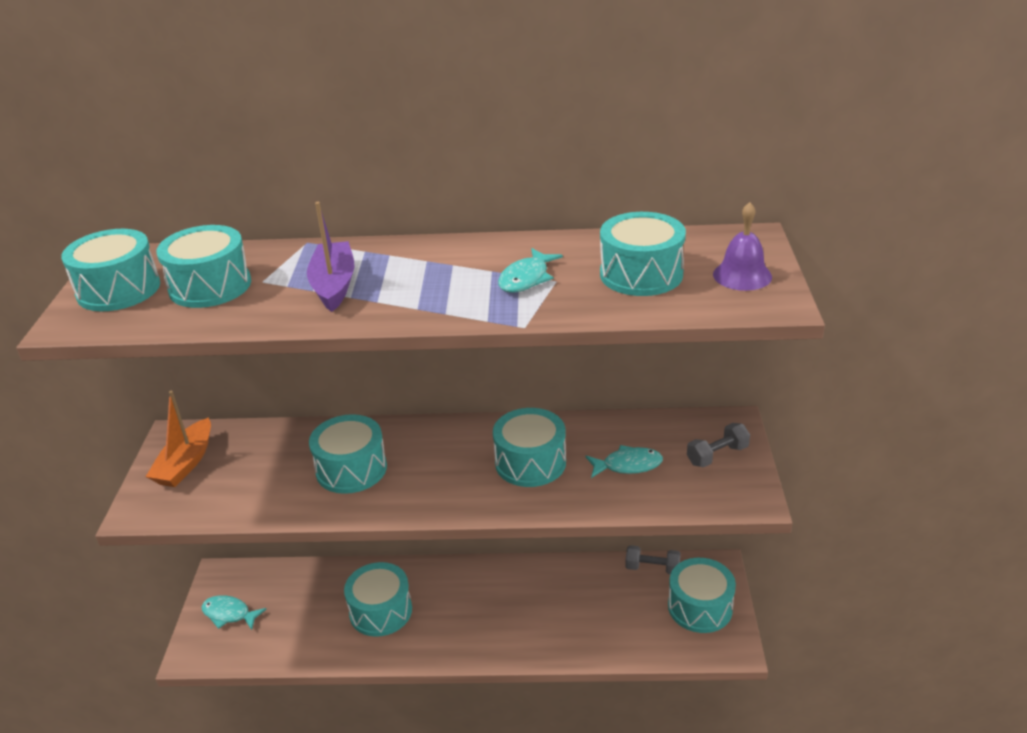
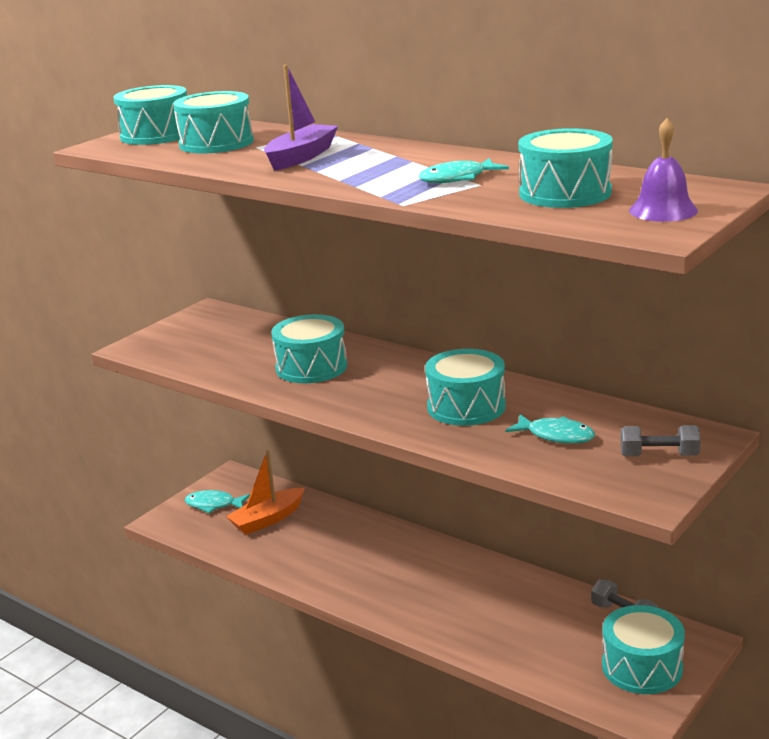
camera: 35 degrees right, 10 degrees down
orange boat [146,391,211,487] -> orange boat moved to [226,450,305,535]
turquoise fish [201,595,267,630] -> turquoise fish turned 45 degrees counterclockwise [185,490,250,513]
turquoise drum [344,562,412,637] -> none

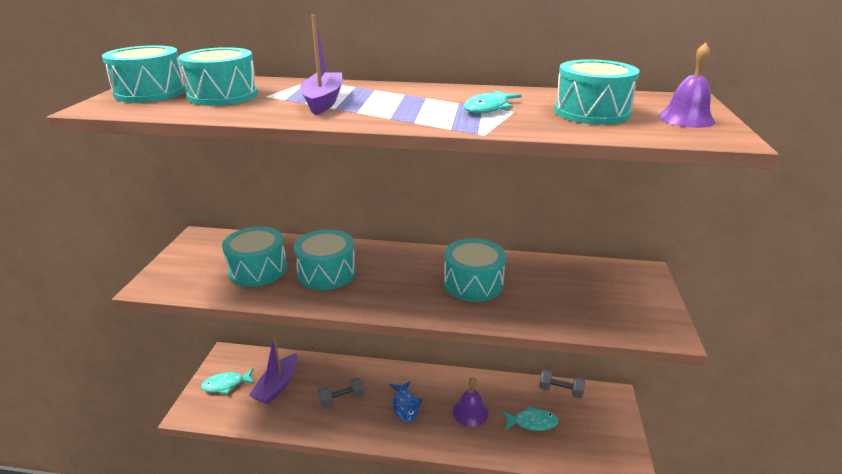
camera: 30 degrees left, 5 degrees up
orange boat [226,450,305,535] -> purple boat [249,336,298,404]
turquoise fish [505,414,595,444] -> turquoise fish moved to [502,406,559,431]
turquoise drum [602,605,685,694] -> turquoise drum moved to [222,227,287,287]
grey dumbbell [620,425,701,456] -> grey dumbbell moved to [318,377,365,408]
none -> blue fish [389,381,422,422]
none -> purple bell [453,377,488,427]

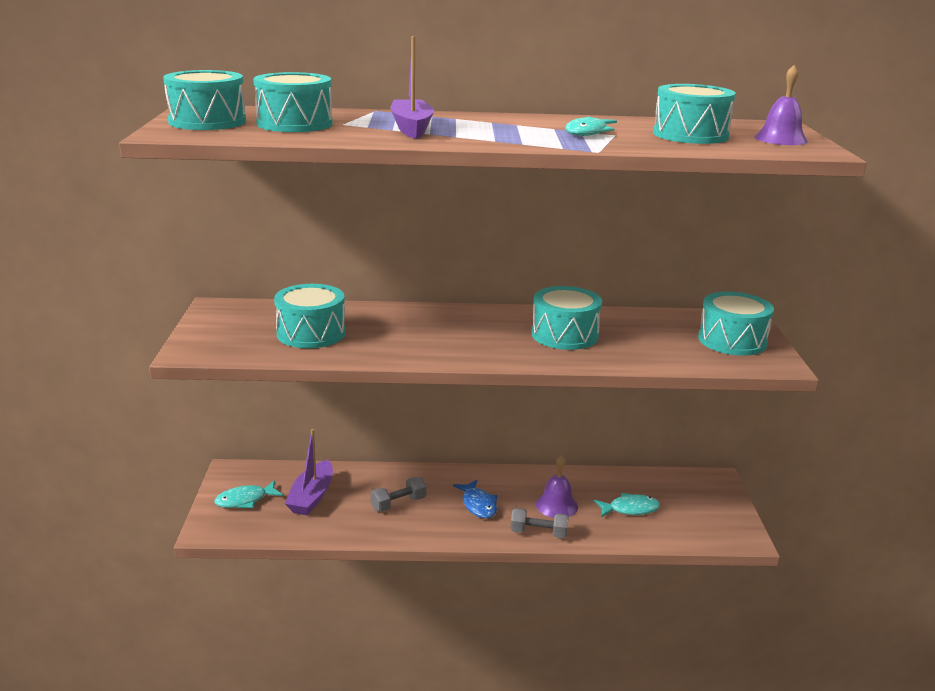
camera: 10 degrees left, 5 degrees down
turquoise drum [294,229,356,290] -> turquoise drum moved to [698,292,774,356]
grey dumbbell [539,370,585,398] -> grey dumbbell moved to [510,508,569,538]

